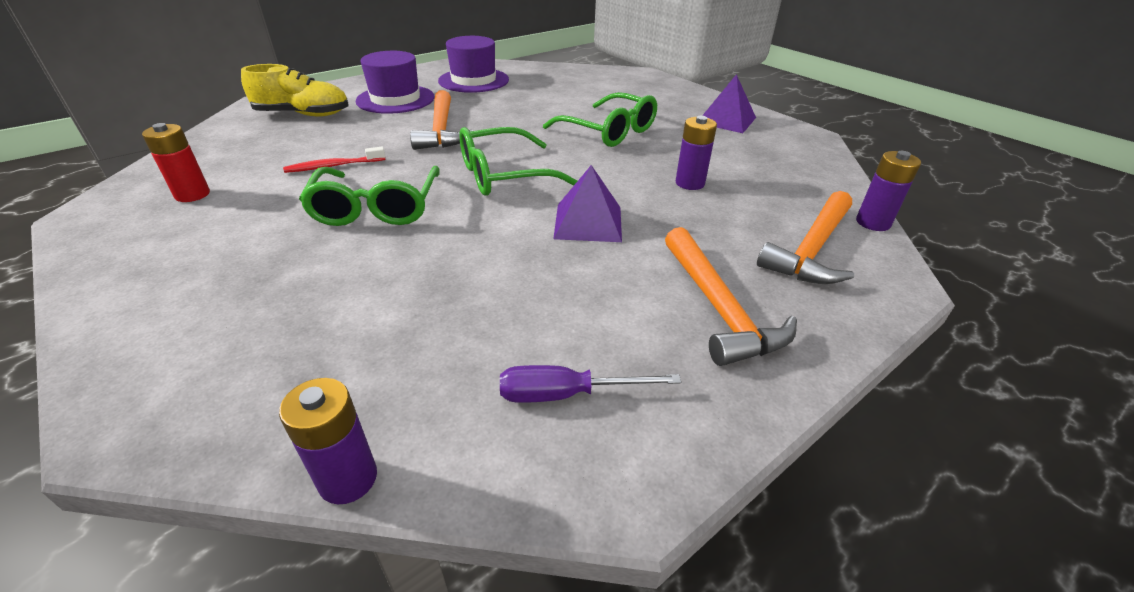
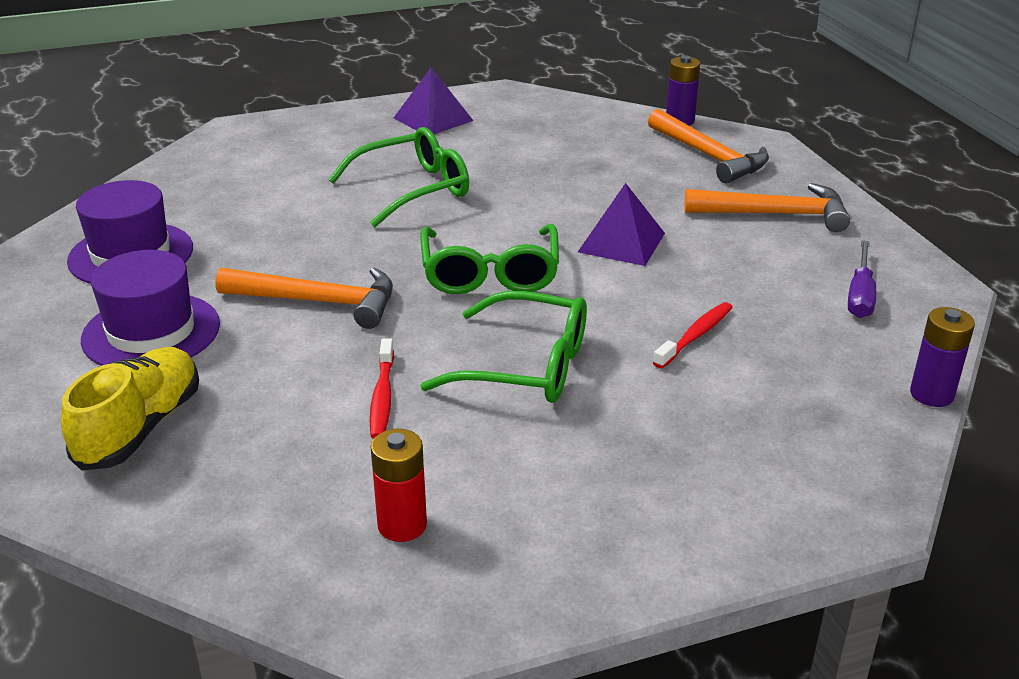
camera: 70 degrees left, 5 degrees down
purple battery [676,116,717,190] -> none
none -> red toothbrush [653,302,733,369]

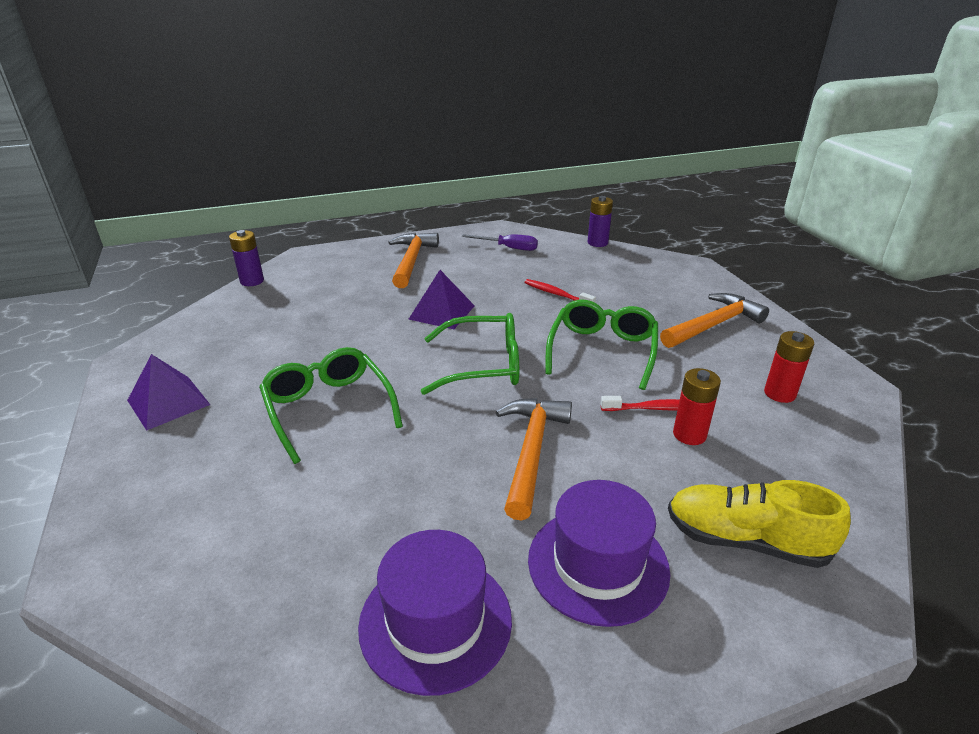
camera: 90 degrees left, 0 degrees up
orange hammer [648,109,769,184] -> orange hammer moved to [660,293,769,348]
none -> red battery [673,368,721,445]

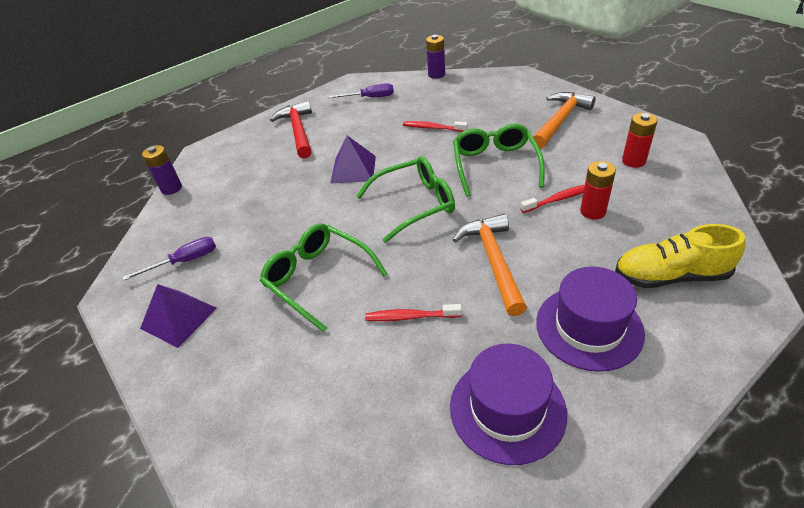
camera: 15 degrees left, 10 degrees up
orange hammer [388,232,439,288] -> red hammer [270,101,312,158]
none -> purple screwdriver [123,237,216,281]
none -> red toothbrush [365,304,462,321]

